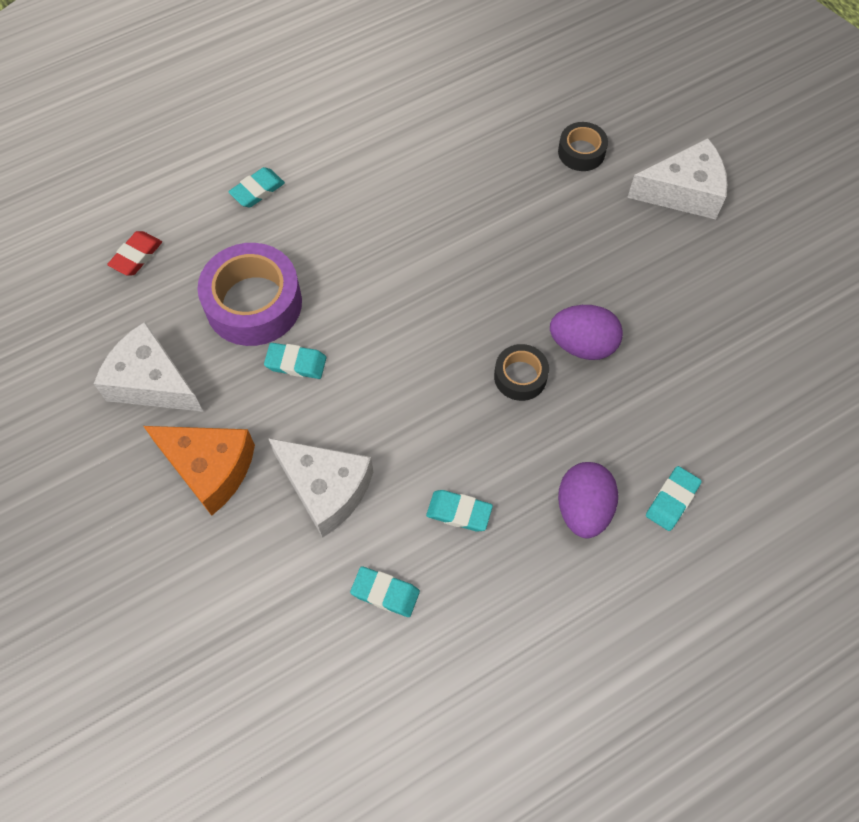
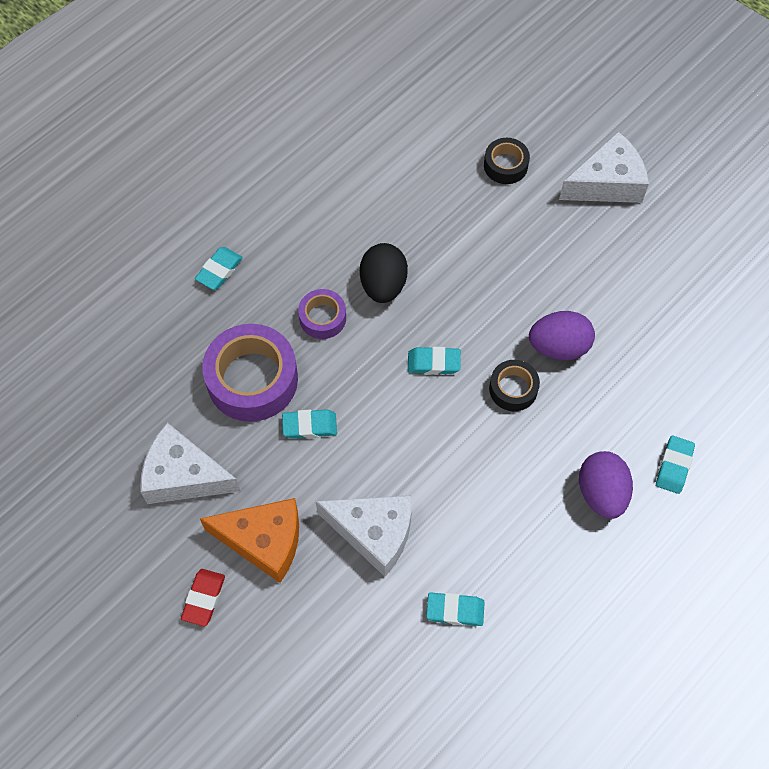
camera: 15 degrees left, 0 degrees up
red eraser [107,231,162,276] -> red eraser moved to [181,569,225,626]
turquoise eraser [426,490,493,532] -> turquoise eraser moved to [408,347,461,375]
none -> purple tape [298,289,346,339]
none -> black egg [360,243,408,303]

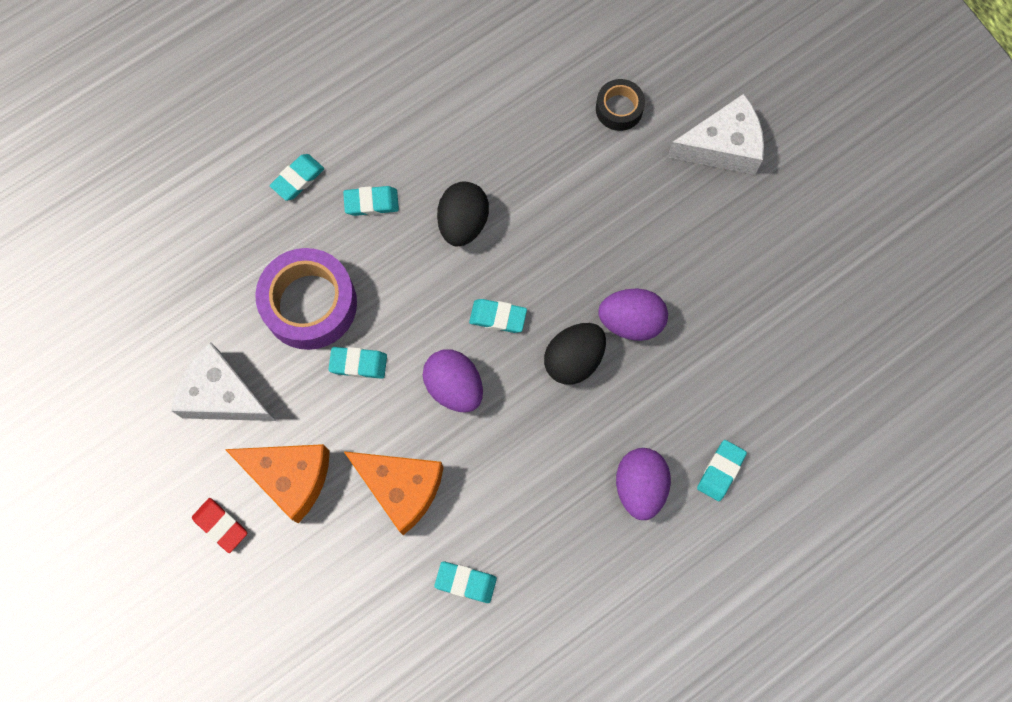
camera: 10 degrees right, 10 degrees up
red eraser [181,569,225,626] -> red eraser turned 75 degrees counterclockwise [192,498,247,553]
purple tape [298,289,346,339] -> none
white cheese [316,495,412,577] -> orange cheese [344,451,444,535]
black tape [489,360,540,411] -> black egg [544,323,606,385]
none -> turquoise eraser [343,186,399,216]
none -> purple egg [423,349,483,413]

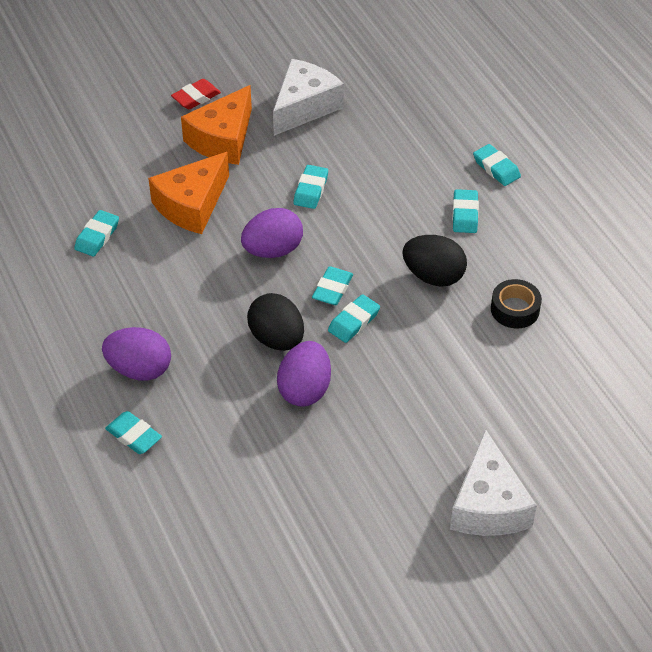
camera: 100 degrees right, 25 degrees down
purple tape [255,248,357,350] -> none
black tape [596,79,645,131] -> black tape moved to [491,279,542,328]
none -> turquoise eraser [328,294,380,343]

